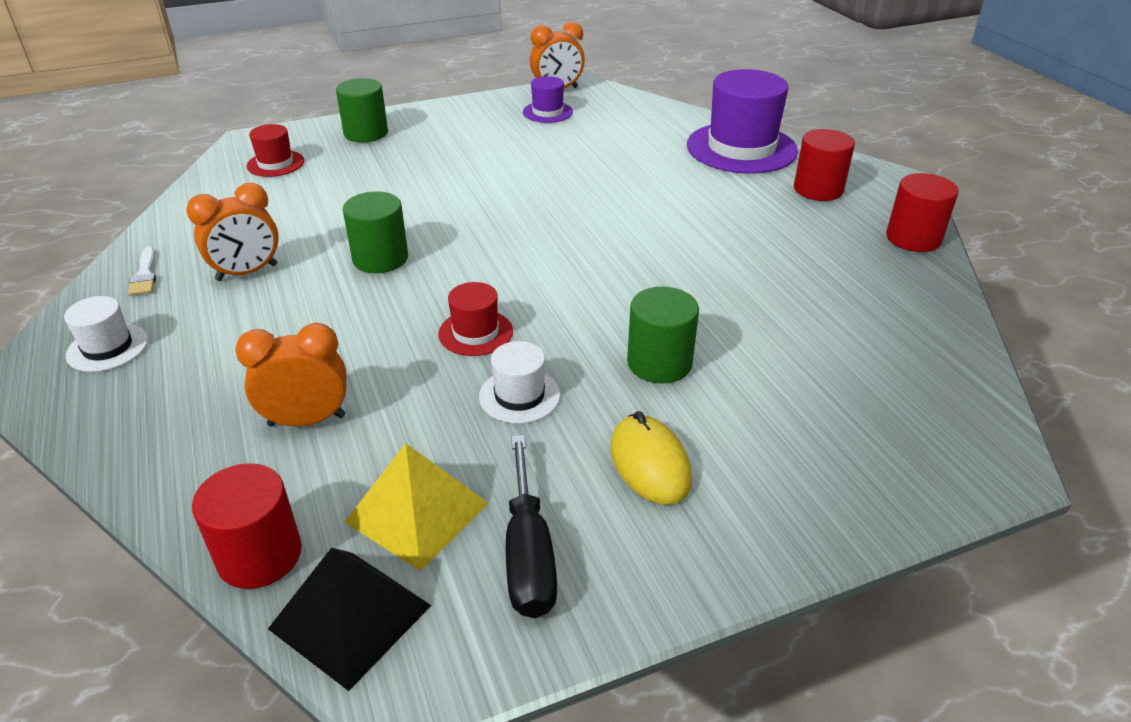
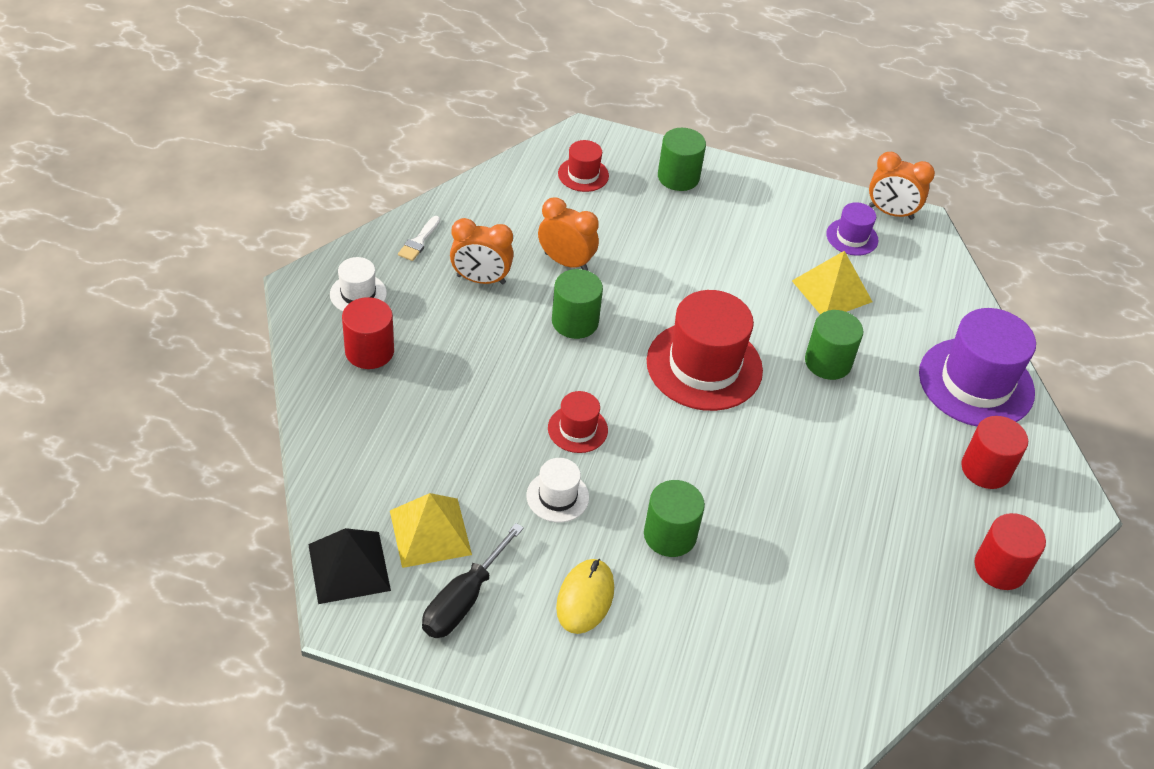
camera: 35 degrees right, 10 degrees up
red cylinder [192,463,302,589] -> red cylinder moved to [342,297,394,369]
orange clock [235,323,346,427] -> orange clock moved to [538,198,599,270]
none -> red hat [647,290,763,411]
none -> yellow pyramid [792,251,872,314]
none -> green cylinder [805,310,863,380]

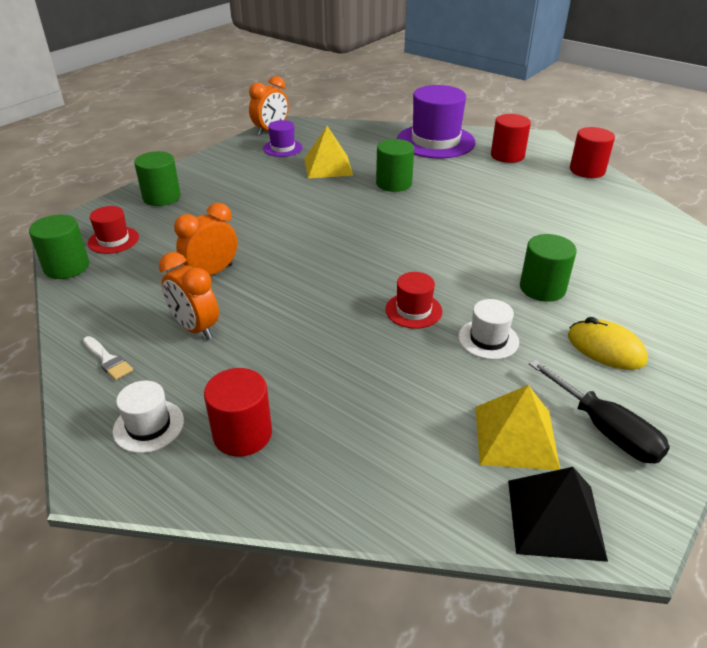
camera: 65 degrees left, 10 degrees down
orange clock [450,218,514,284] -> orange clock turned 105 degrees clockwise [159,252,219,340]
green cylinder [552,269,603,339] -> green cylinder moved to [29,215,89,279]
red hat [647,290,763,411] -> none

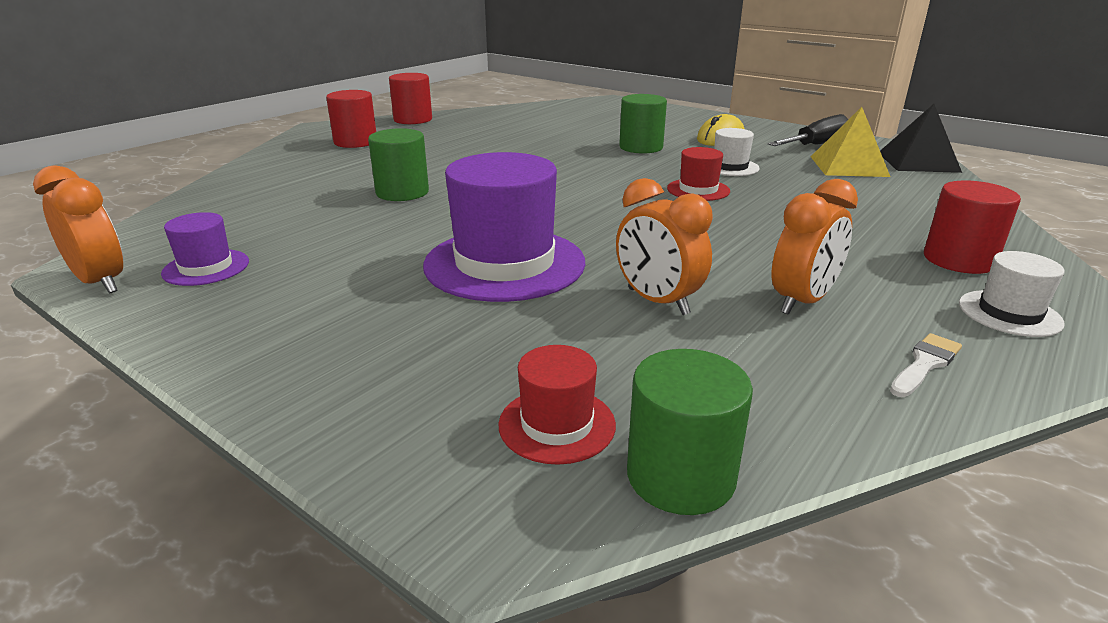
camera: 90 degrees left, 10 degrees down
green cylinder [134,151,181,206] -> none
yellow pyramid [304,126,353,178] -> none
purple hat [397,85,475,158] -> purple hat moved to [423,152,585,302]

